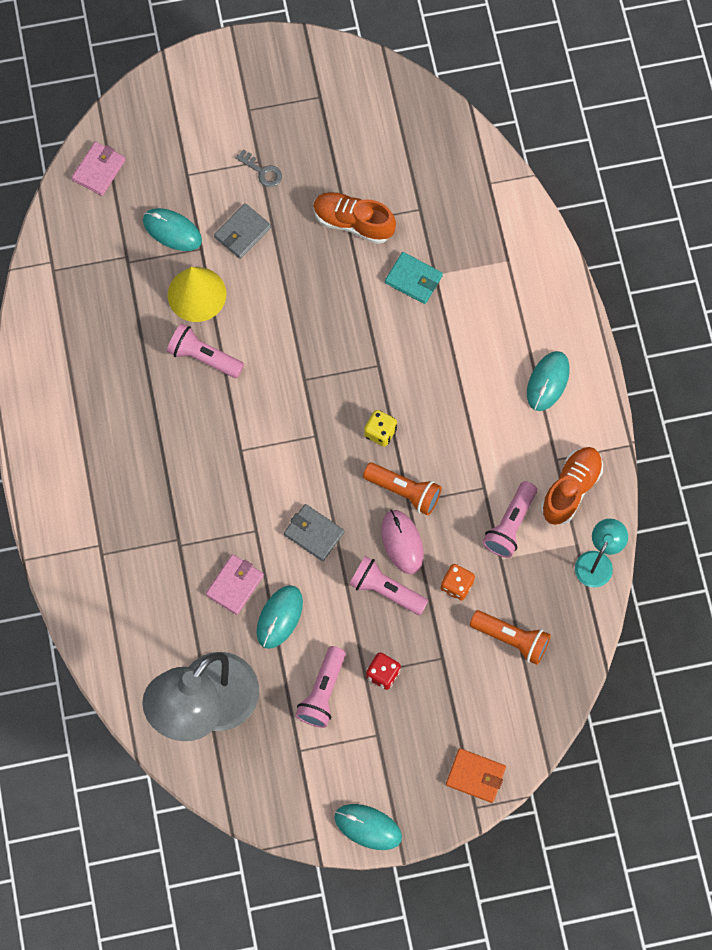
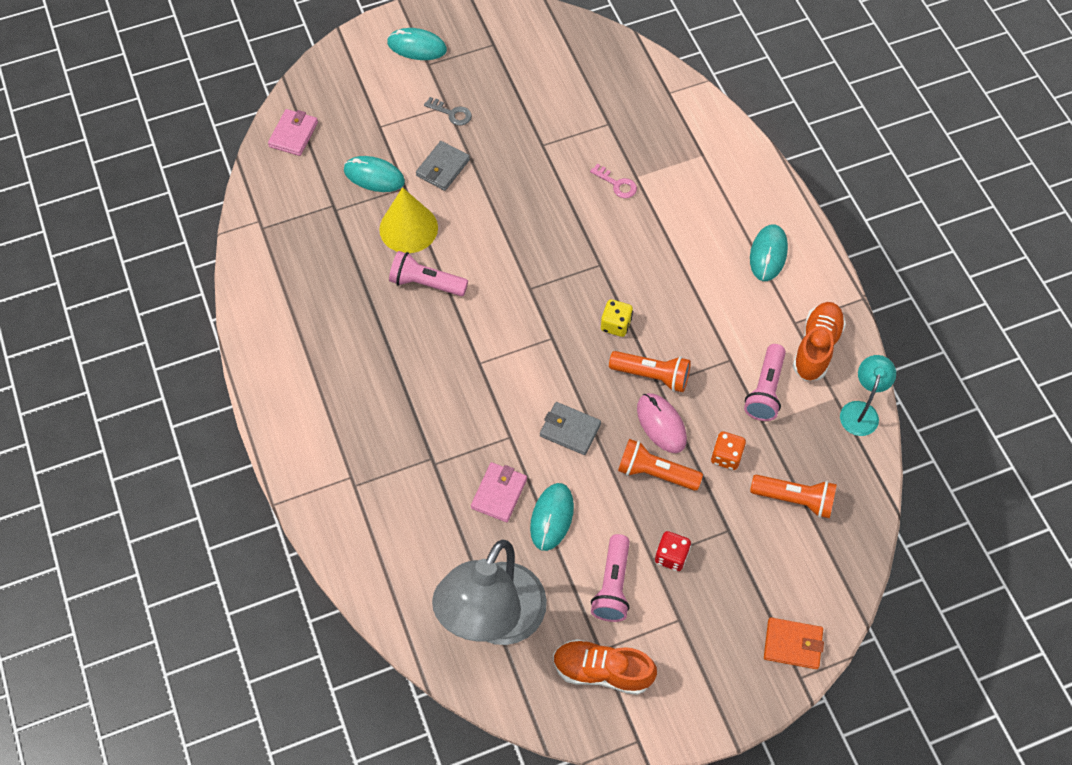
camera: 10 degrees left, 10 degrees down
orange shoe [313,192,396,244] -> orange shoe moved to [553,639,657,695]
turquoise mouse [334,804,402,850] -> turquoise mouse moved to [387,28,447,60]
pink flashlight [349,556,428,615] -> orange flashlight [618,439,703,491]
turquoise wallet [385,252,443,304] -> pink key [590,164,637,198]

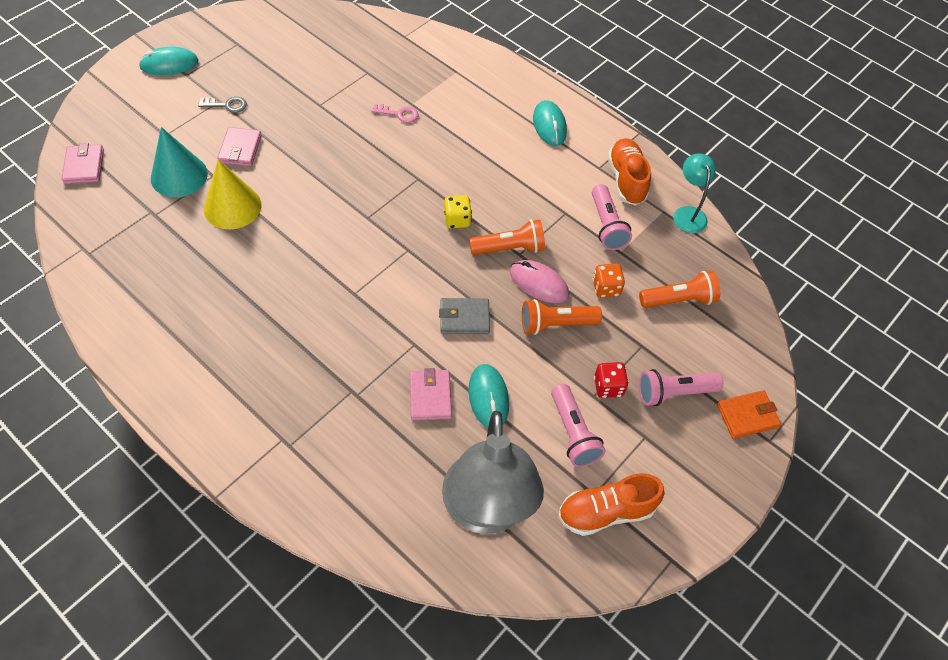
camera: 30 degrees left, 5 degrees down
turquoise mouse [344,156,405,192] -> turquoise cone [151,127,208,197]
pink flashlight [389,251,468,296] -> pink flashlight moved to [638,369,723,406]
grey wallet [416,141,470,191] -> pink wallet [217,127,262,166]

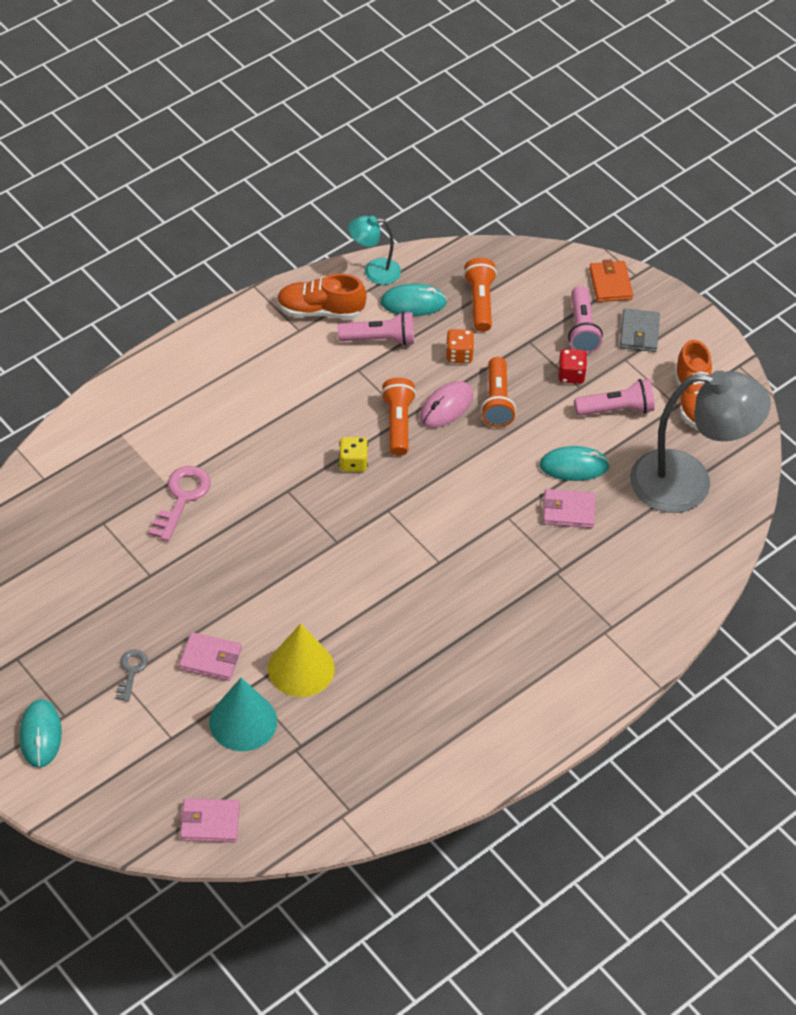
camera: 80 degrees left, 5 degrees down
pink key [371,104,418,123] -> pink key [149,466,211,541], size x1.65
grey wallet [439,298,490,334] -> grey wallet moved to [620,308,660,352]
turquoise mouse [533,100,567,146] -> turquoise mouse moved to [380,283,447,316]

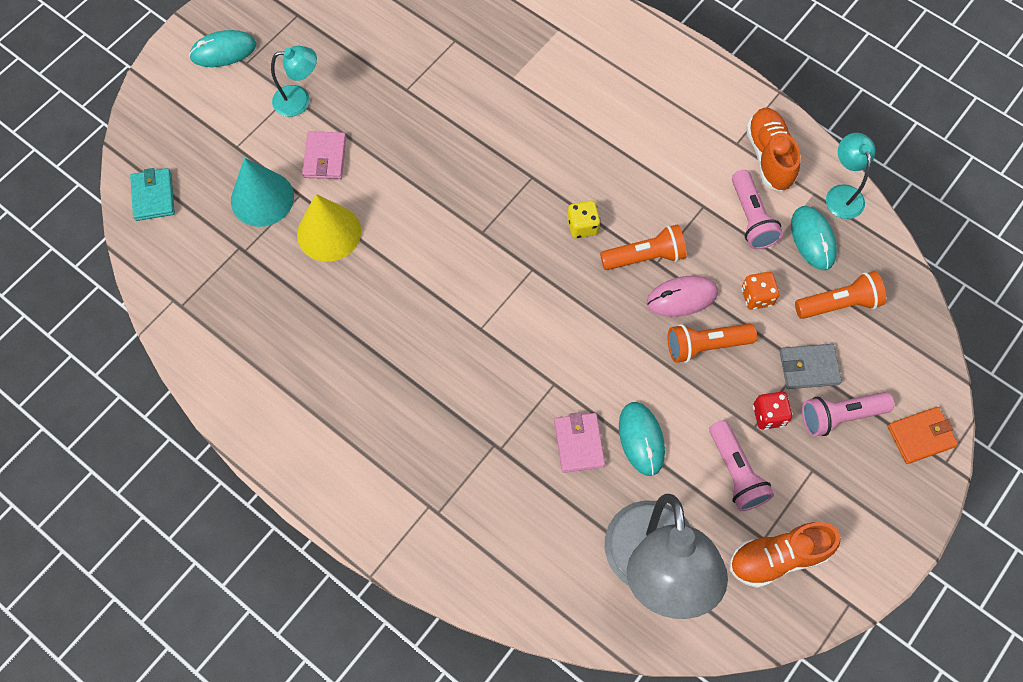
camera: 80 degrees right, 15 degrees up
grey key [116,649,148,702] -> turquoise lamp [271,46,317,117]
pink key [149,466,211,541] -> none
pink wallet [180,798,240,843] -> turquoise wallet [130,168,175,221]
pink mouse [419,381,473,428] -> pink mouse turned 45 degrees counterclockwise [647,276,718,317]
grey wallet [620,308,660,352] -> grey wallet moved to [780,344,842,389]

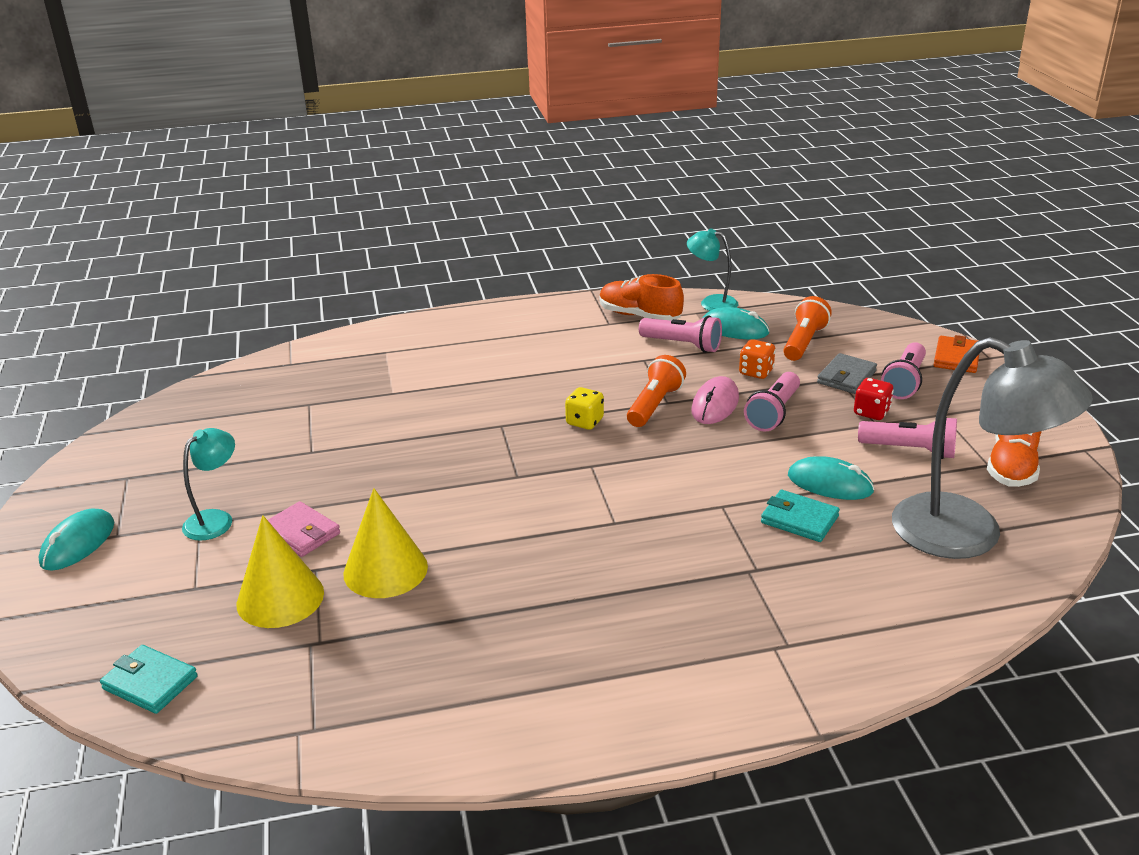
camera: 50 degrees left, 35 degrees down
turquoise cone [231,158,294,227] -> yellow cone [236,515,324,628]
pink wallet [554,412,605,473] -> turquoise wallet [761,490,840,542]
orange flashlight [668,324,757,363] -> pink flashlight [744,372,800,432]

